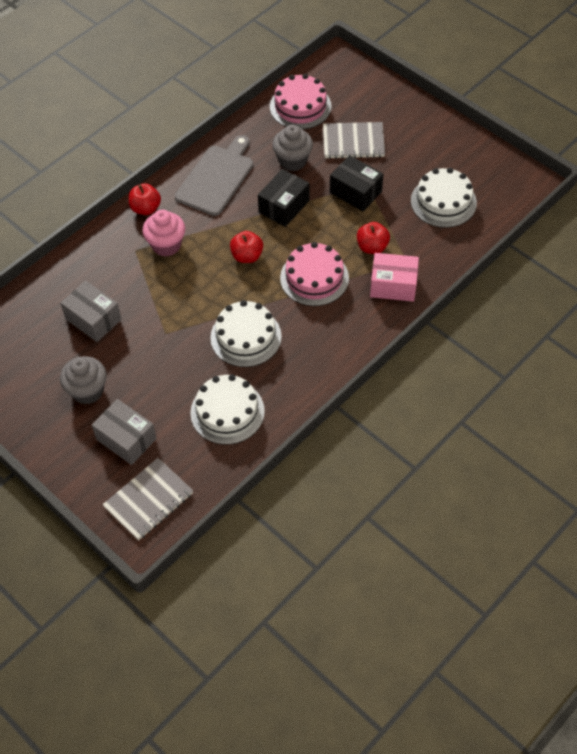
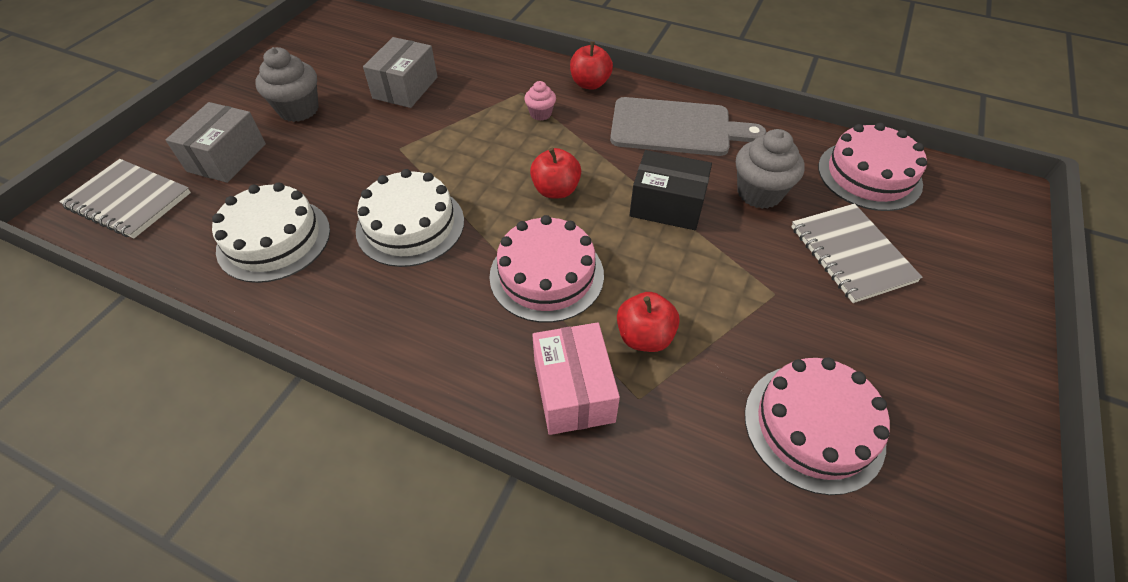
camera: 70 degrees right, 5 degrees down
pink cupcake [142,210,185,257] -> pink cupcake [524,81,556,121], size x0.55
black box [330,155,383,211] -> none
white cake [411,168,477,228] -> pink cake [745,357,890,495]

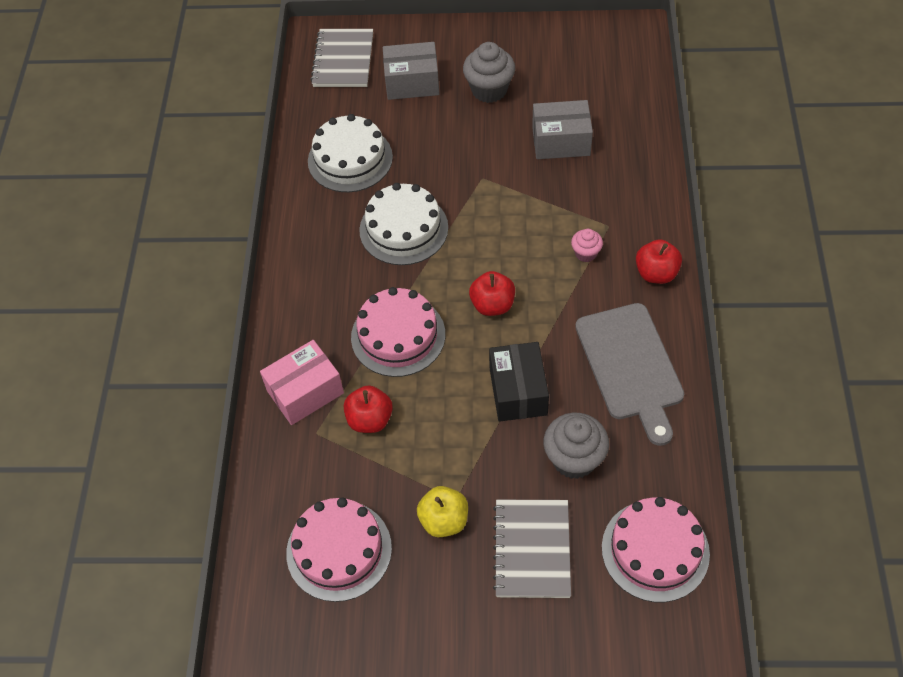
camera: 70 degrees right, 5 degrees up
grey notebook [791,204,923,303] -> grey notebook turned 45 degrees counterclockwise [493,500,571,598]
none -> yellow apple [417,486,468,537]

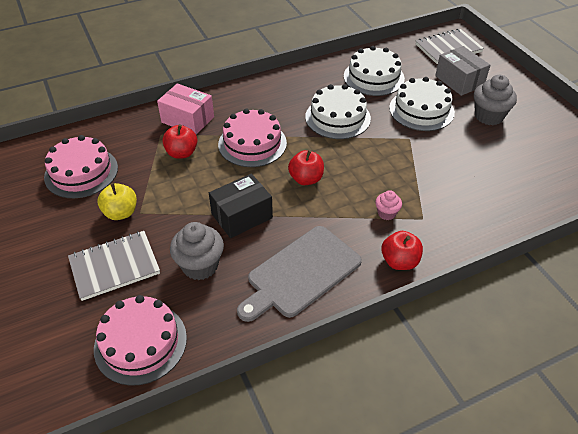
camera: 60 degrees right, 10 degrees down
grey box [532,100,593,159] -> none
none -> white cake [389,77,455,131]

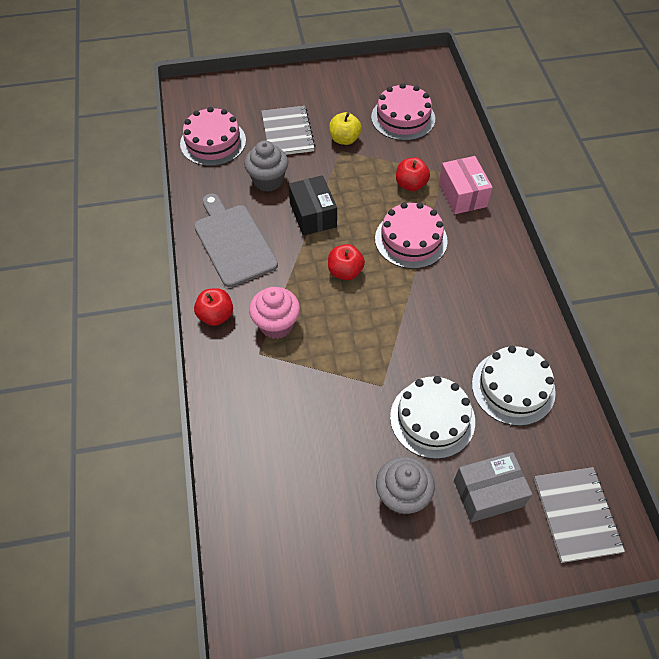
camera: 105 degrees right, 10 degrees up
pink box [157,83,214,135] -> pink box turned 60 degrees counterclockwise [439,156,493,214]
white cake [305,84,371,139] -> none
pink cupcake [375,190,402,220] -> pink cupcake [249,287,300,339], size x1.83

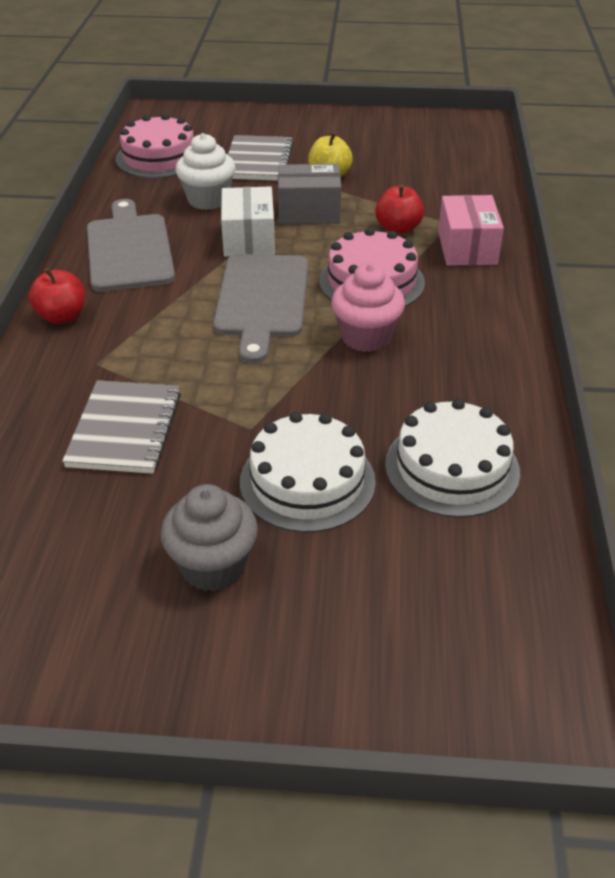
camera: 15 degrees right, 15 degrees down
grey cupcake [244,141,288,192] -> white cupcake [176,133,235,210]
pink cupcake [249,287,300,339] -> pink cupcake moved to [331,263,405,352]
black box [289,175,337,236] -> white box [221,186,275,257]
red apple [328,244,365,280] -> grey cutting board [213,254,308,364]
pink cake [371,83,435,141] -> none
grey box [454,452,532,522] -> grey box moved to [278,164,341,224]
grey notebook [534,467,625,563] -> grey notebook moved to [62,380,181,474]

